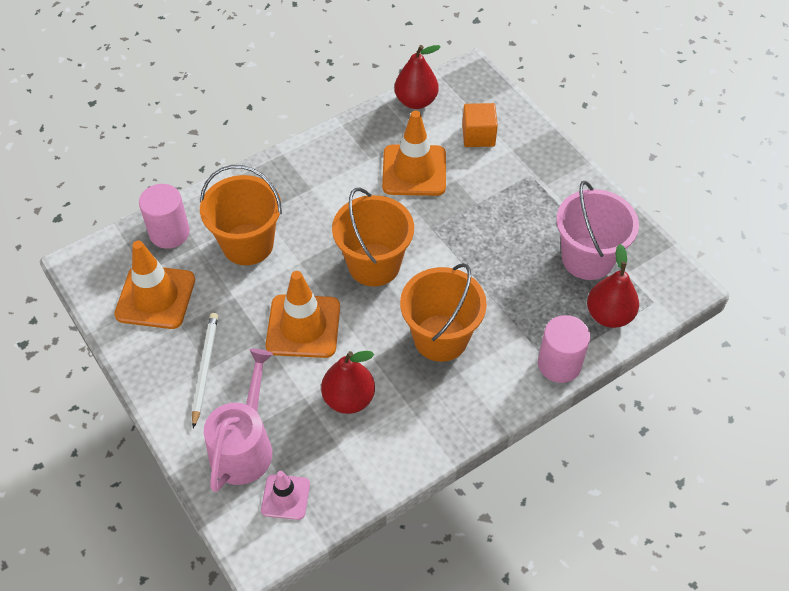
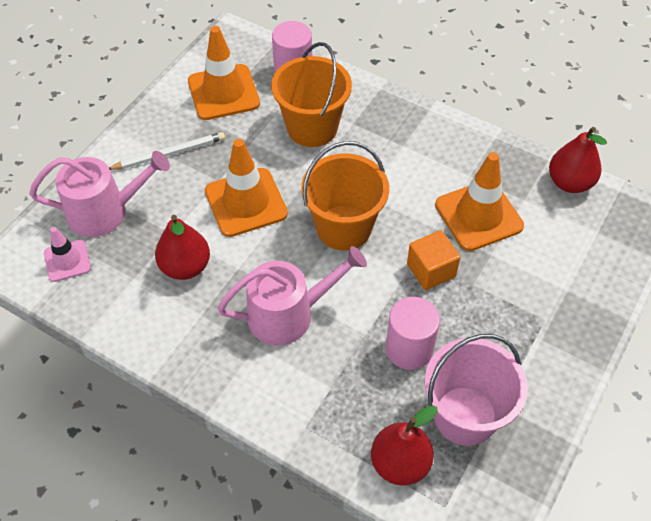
camera: 65 degrees right, 0 degrees up
orange bucket [400,263,487,362] -> pink watering can [217,246,367,345]
orange cube [462,103,498,147] -> orange cube moved to [407,230,461,290]
pink cylinder [538,315,590,383] -> pink cylinder moved to [386,297,440,370]

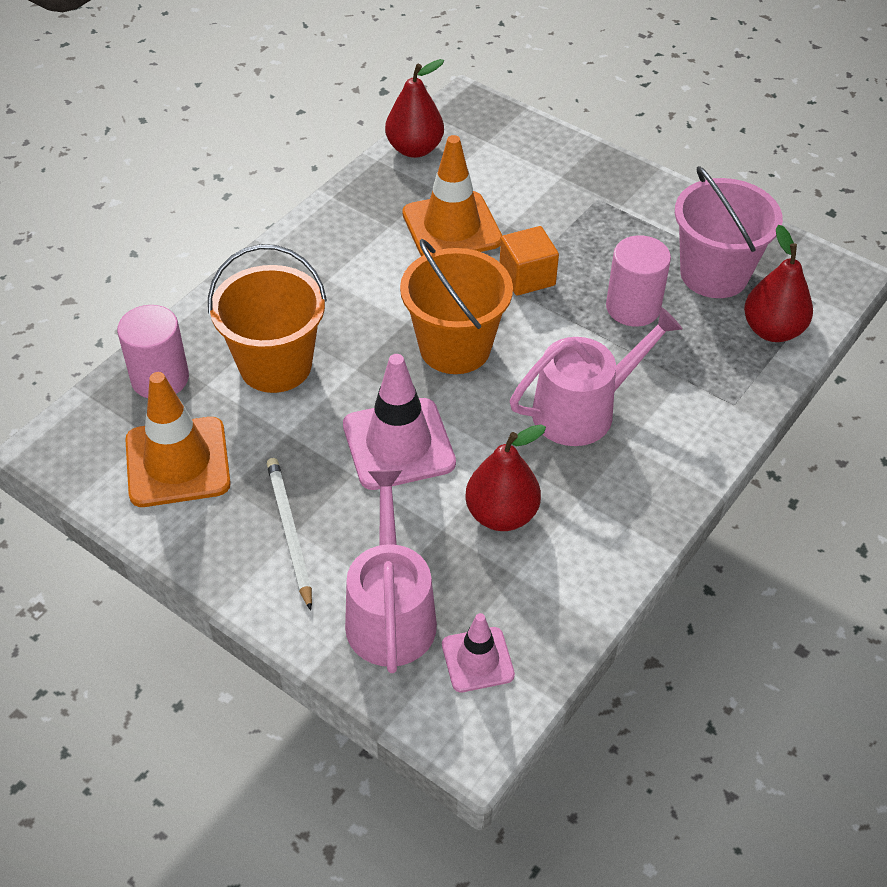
camera: 85 degrees left, 5 degrees down
orange traffic cone [205,139,288,237] -> pink traffic cone [343,354,456,490]
pink watering can [217,246,367,345] -> pink watering can turned 75 degrees clockwise [510,307,683,446]

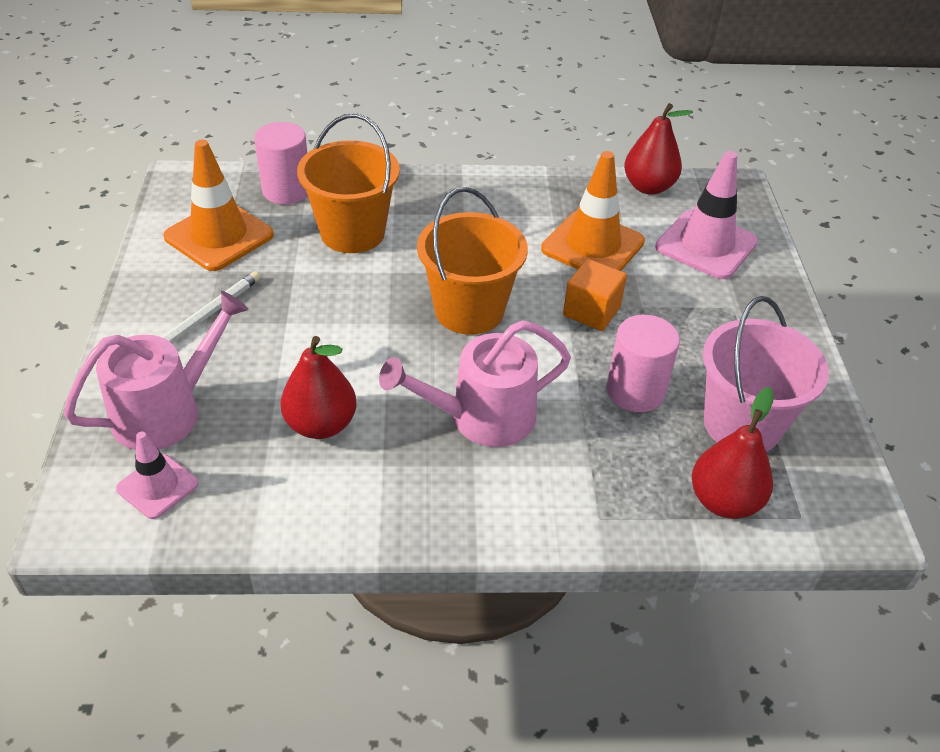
camera: 50 degrees right, 5 degrees down
pink traffic cone [343,354,456,490] -> pink traffic cone moved to [655,151,758,279]
pink watering can [510,307,683,446] -> pink watering can turned 135 degrees clockwise [379,320,571,447]

